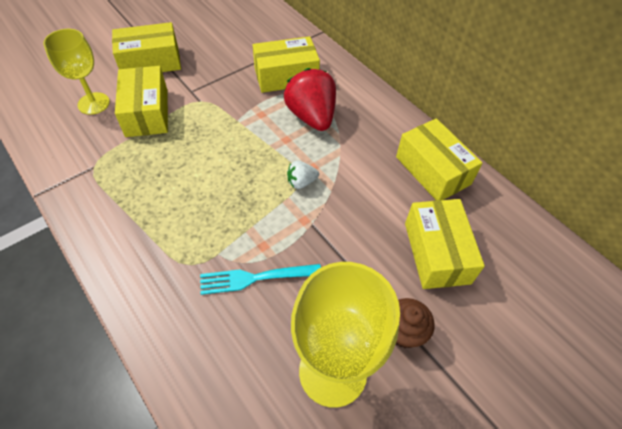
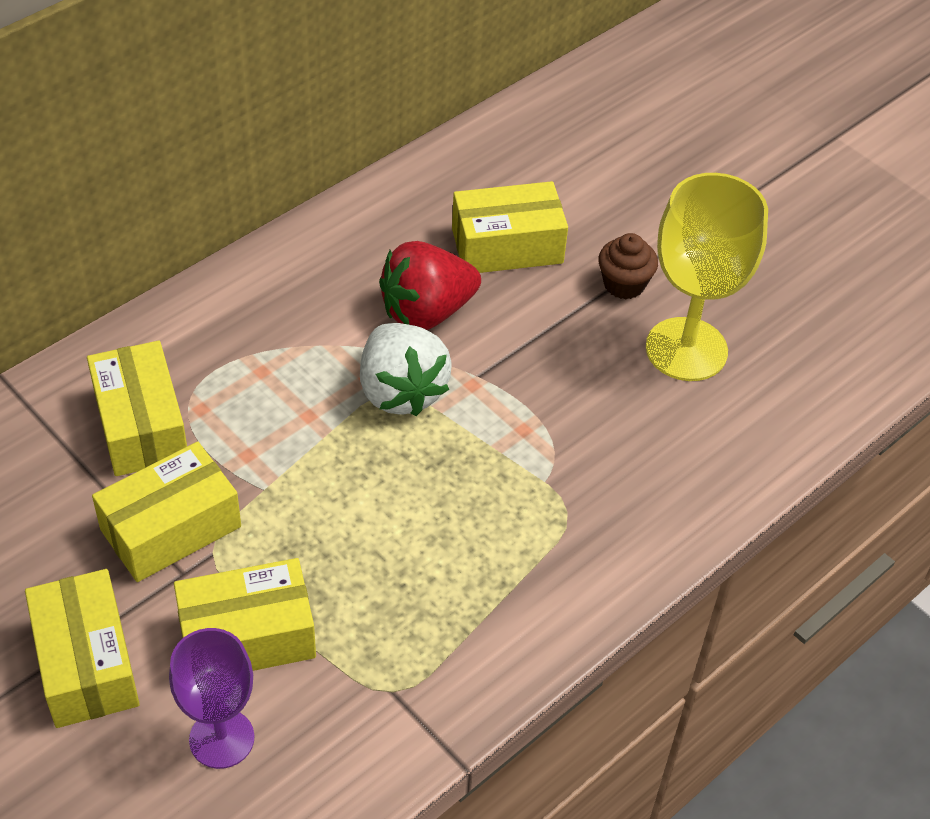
camera: 95 degrees left, 5 degrees down
yellow goblet [43,29,110,115] -> purple goblet [169,628,254,769]
turquoise fork [200,264,321,295] -> none
red strawberry [284,68,336,131] -> red strawberry moved to [379,241,481,330]
white strawberry [287,161,319,189] -> white strawberry [360,323,452,416], size x2.08
yellow box [396,118,483,200] -> yellow box moved to [92,442,241,582]

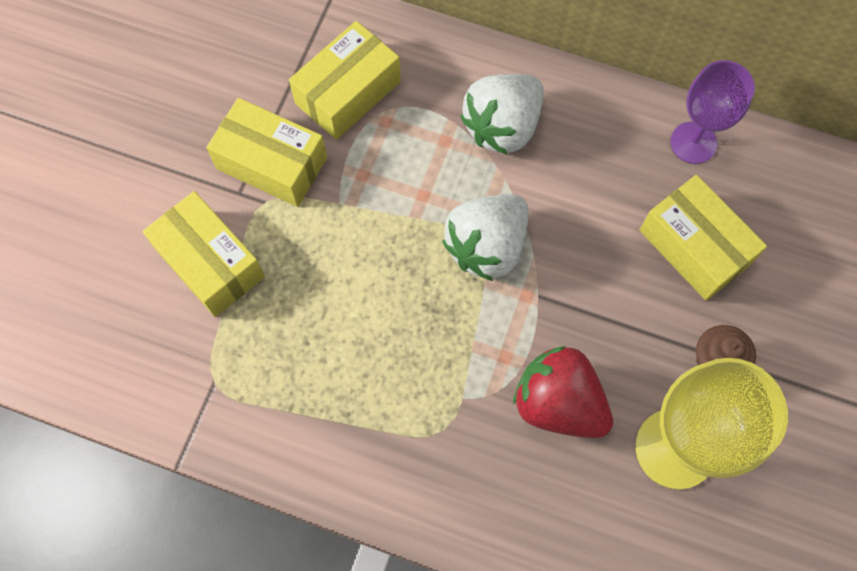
camera: 65 degrees right, 20 degrees up
yellow box [25,569,140,728] -> none
purple goblet [169,628,254,769] -> purple goblet moved to [670,60,755,164]
red strawberry [379,241,481,330] -> red strawberry moved to [513,346,613,438]
none -> white strawberry [460,74,544,155]

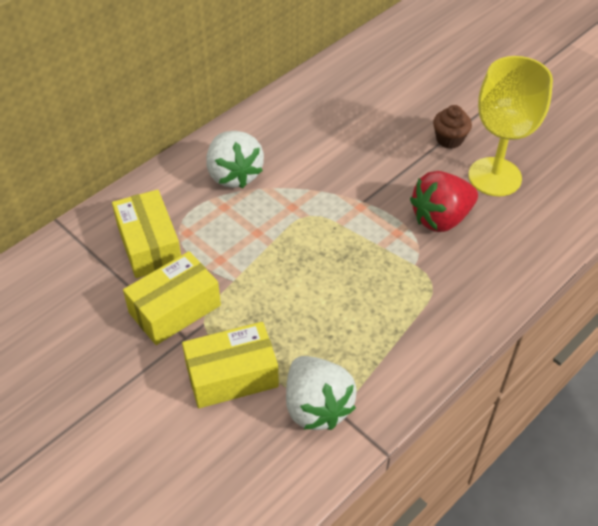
camera: 65 degrees left, 20 degrees down
white strawberry [442,195,528,281] -> white strawberry moved to [286,356,357,430]
yellow box [640,175,767,301] -> none
purple goblet [670,60,755,164] -> none

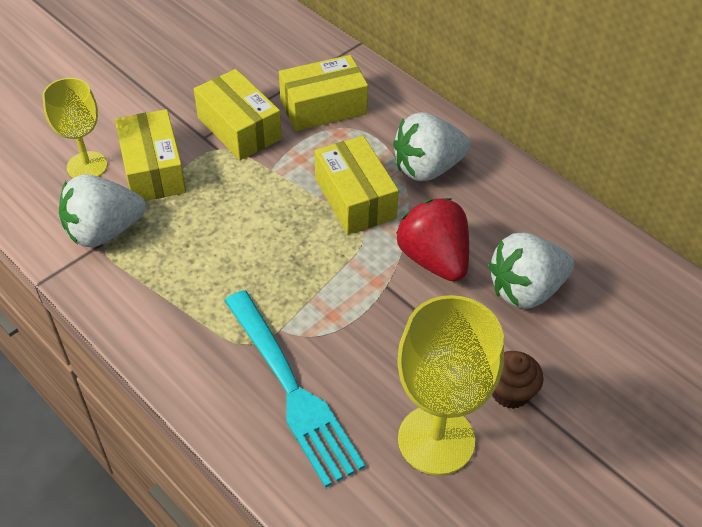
camera: 90 degrees right, 0 degrees up
red strawberry [410,171,478,232] -> red strawberry moved to [396,198,469,282]
none -> yellow goblet [43,78,107,178]
none -> turquoise fork [224,290,365,488]
none -> yellow box [315,136,399,234]
none -> white strawberry [489,233,574,309]

